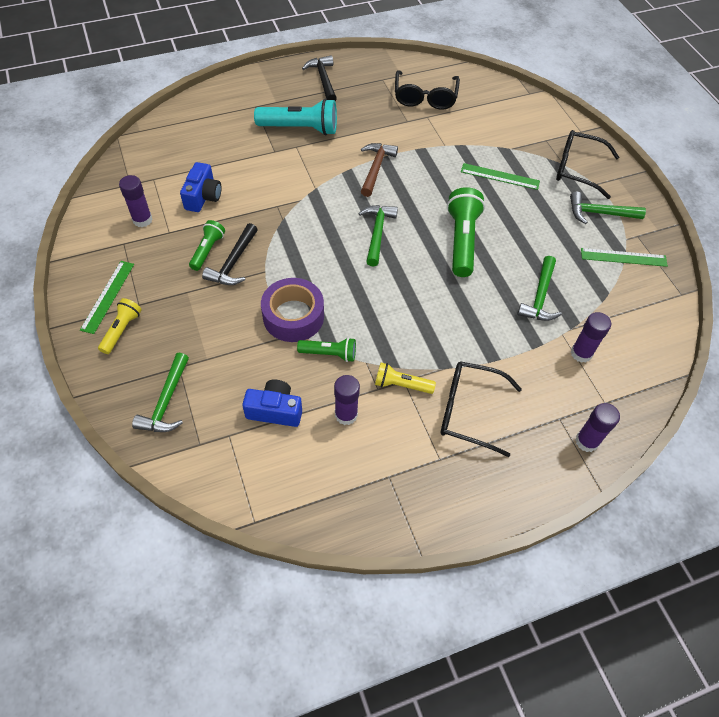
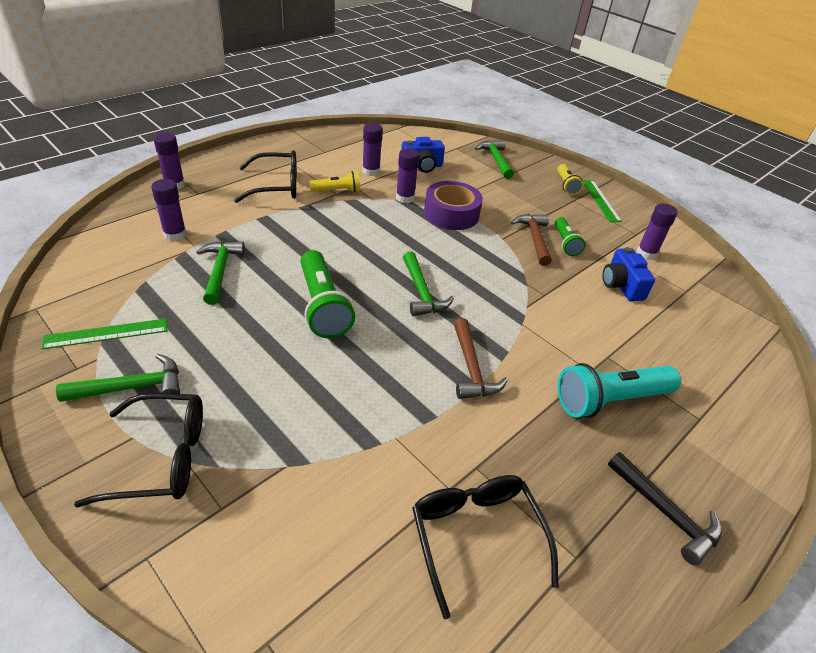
camera: 155 degrees right, 15 degrees down
black hammer [202,223,258,285] -> brown hammer [511,214,552,266]
green flashlight [297,337,356,362] -> purple glue stick [396,148,420,203]
green ruler [461,163,540,190] -> none

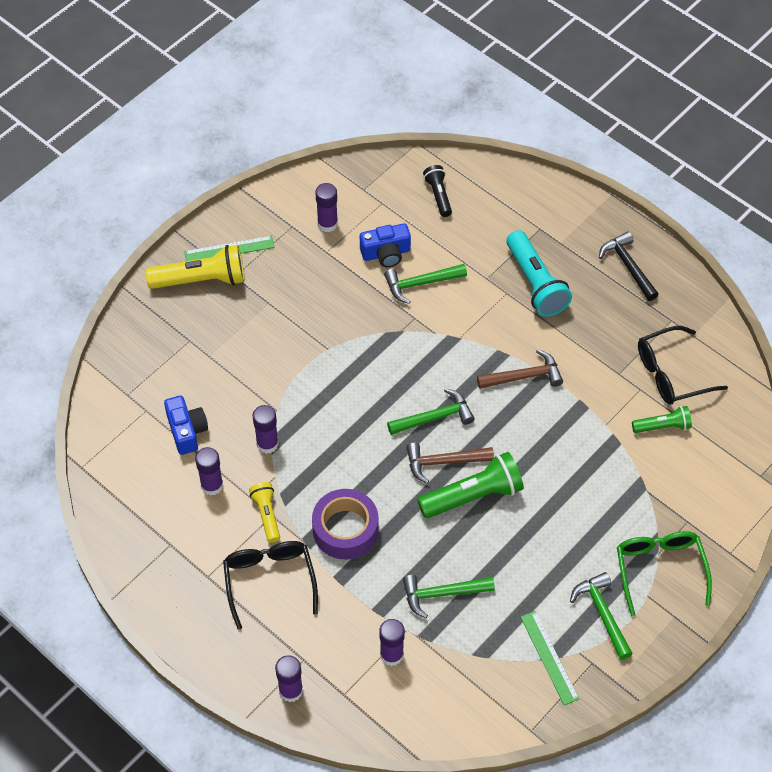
camera: 90 degrees left, 15 degrees up
black glasses [74,393,203,507] -> green glasses [617,531,712,616]
purple tape [424,181,483,230] -> purple tape moved to [312,489,379,559]
green hammer [475,140,514,179] -> green hammer moved to [384,264,467,304]
brown hammer [511,214,552,266] -> brown hammer moved to [406,443,494,484]
green flashlight [555,217,586,256] -> green flashlight moved to [632,406,692,433]
yellow flashlight [557,164,583,195] -> yellow flashlight [146,245,244,289], size x1.75
black hammer [608,452,722,566] -> black hammer turned 75 degrees counterclockwise [599,231,659,301]
none -> black flashlight [423,165,452,217]

